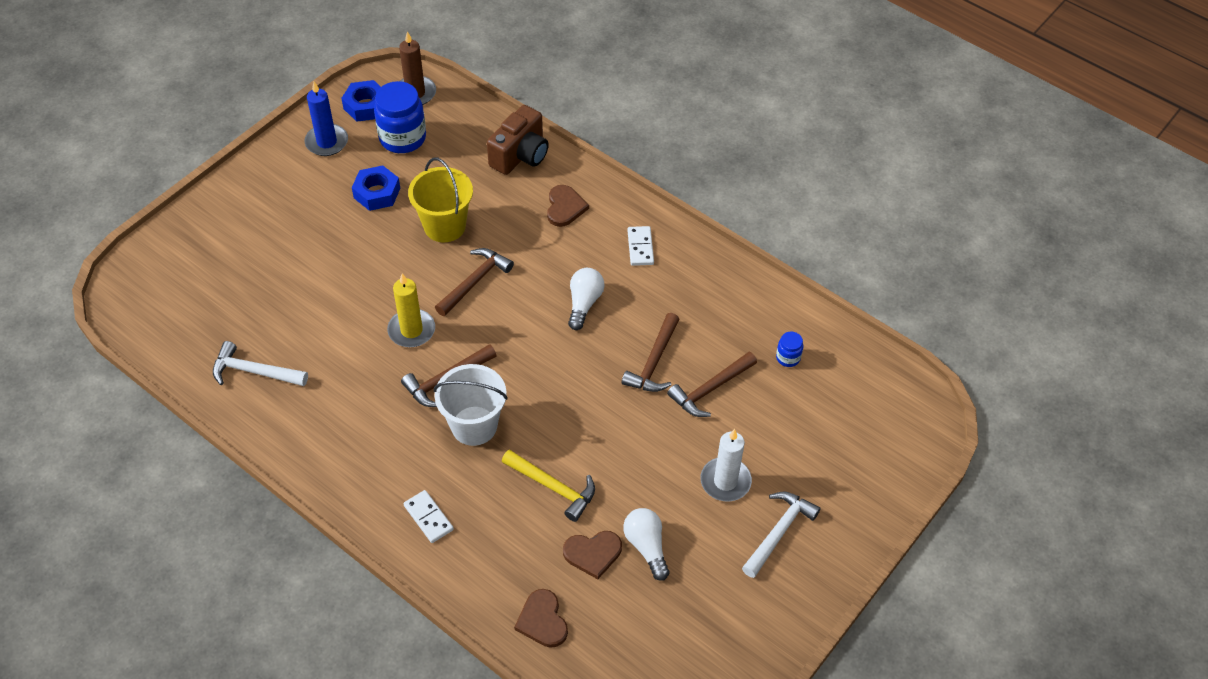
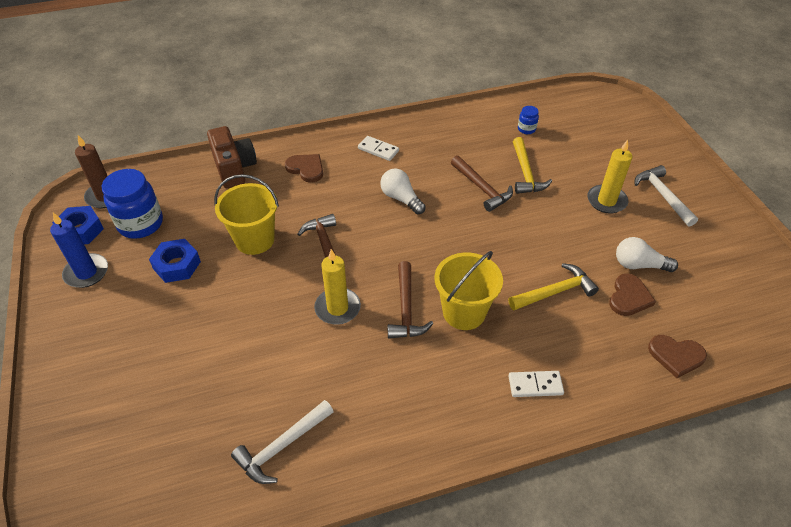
camera: 55 degrees left, 5 degrees down
white bucket [434,364,508,446] -> yellow bucket [435,251,503,330]
brown hammer [667,352,757,417] -> yellow hammer [513,137,552,194]
white candle [700,429,752,502] -> yellow candle [587,140,632,213]

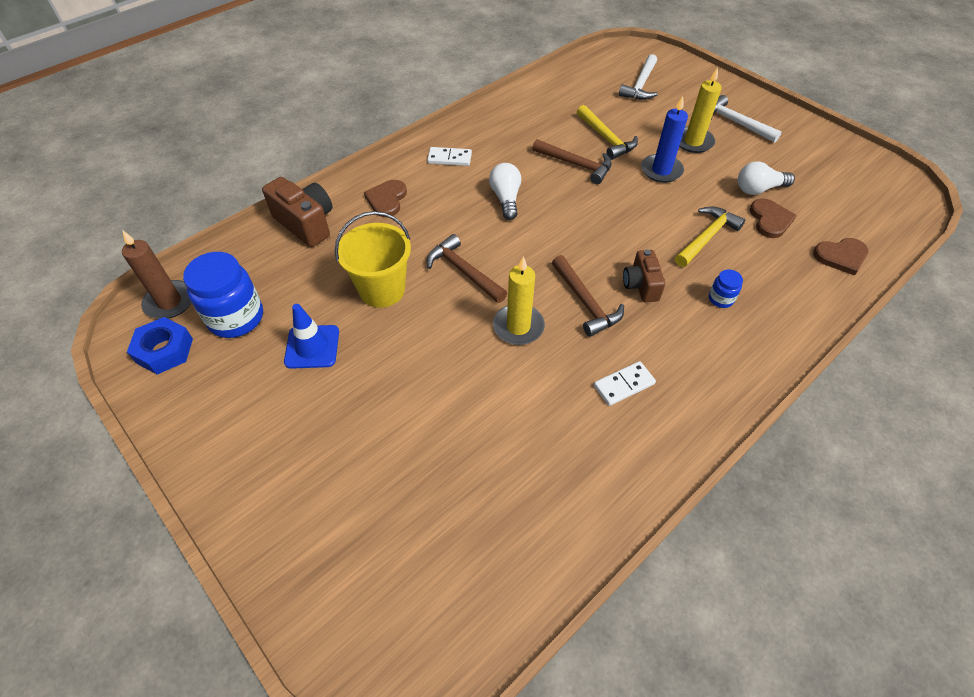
camera: 25 degrees left, 5 degrees up
blue candle [50,213,108,288] -> blue candle moved to [641,96,688,183]
blue nut [149,239,201,283] -> blue traffic cone [284,304,339,369]
white hammer [231,400,334,484] -> white hammer moved to [619,54,658,100]
brown heart [285,154,323,183] -> brown heart turned 90 degrees counterclockwise [364,180,407,217]
white light bulb [380,169,426,214] -> white light bulb turned 60 degrees clockwise [489,163,521,220]
yellow bucket [435,251,503,330] -> brown camera [623,249,665,302]
white domino [509,371,564,397] -> white domino moved to [594,361,656,406]
blue jar [518,106,539,134] -> blue jar moved to [709,269,743,308]

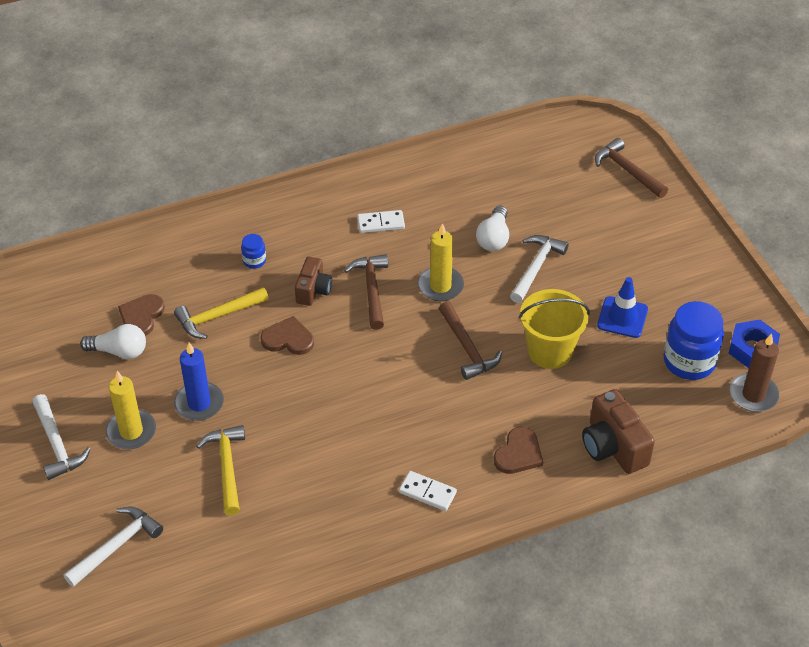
camera: 160 degrees left, 5 degrees down
white light bulb [489,163,521,220] -> white light bulb moved to [476,206,509,251]
brown hammer [532,139,612,184] -> brown hammer moved to [595,138,668,198]
brown heart [813,238,869,276] -> brown heart moved to [261,316,314,355]
none -> white hammer [510,235,569,303]

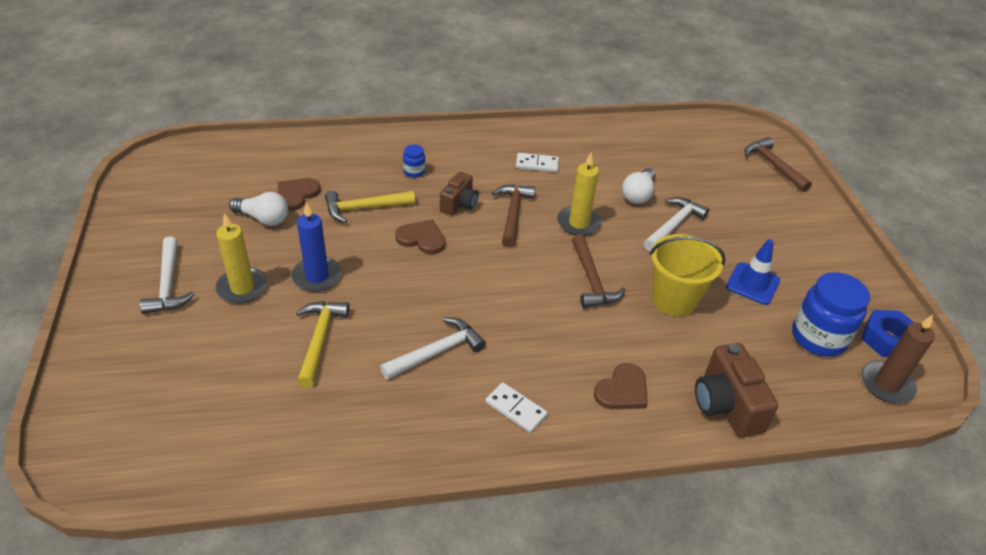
camera: 10 degrees right, 5 degrees down
white hammer [63,507,163,587] -> white hammer moved to [380,318,486,380]

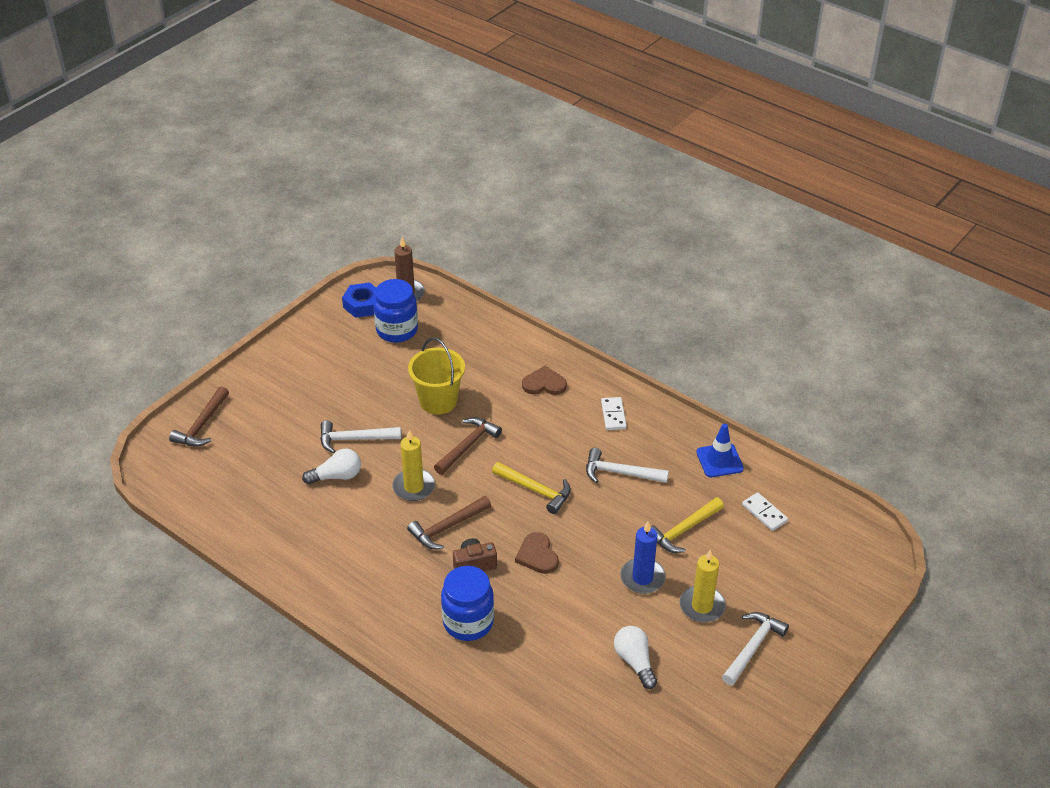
camera: 130 degrees left, 0 degrees up
brown heart [277,178,321,211] -> none
yellow hammer [325,191,415,223] -> yellow hammer moved to [492,462,571,514]
blue jar [403,144,425,178] -> blue jar [441,566,494,641], size x2.13
white domino [516,153,559,172] -> white domino moved to [742,492,788,531]
brown camera [695,343,778,438] -> none
blue traffic cone [726,239,780,305] -> blue traffic cone moved to [696,424,744,477]

